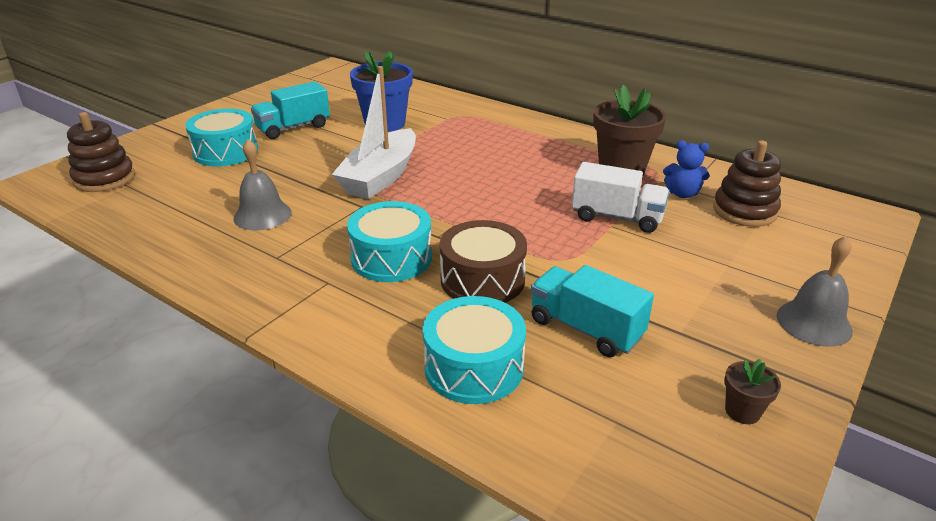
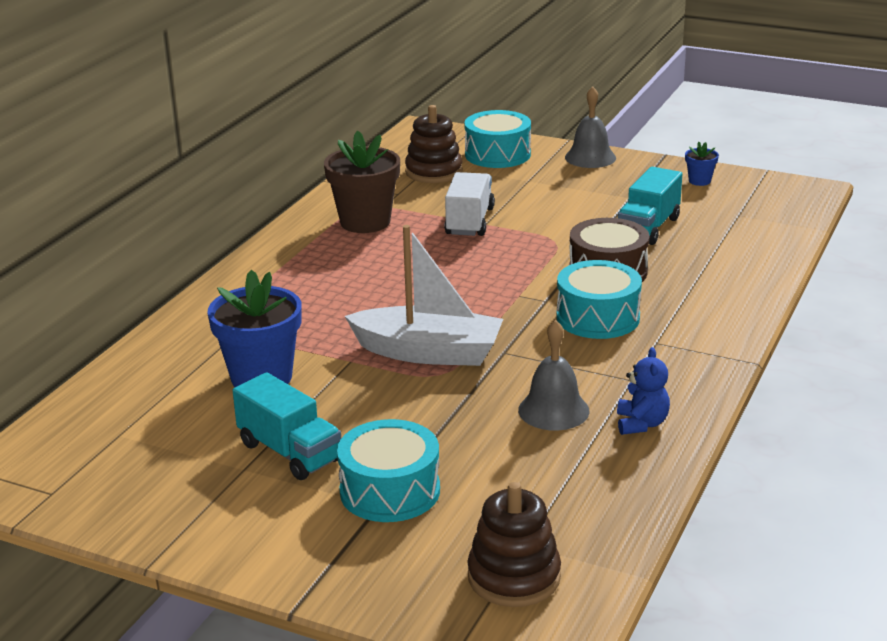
camera: 100 degrees left, 5 degrees down
turquoise drum [423,296,526,404] -> turquoise drum moved to [464,110,531,168]
blue teddy bear [663,140,709,198] -> blue teddy bear moved to [617,347,670,435]
brown flower pot [724,359,781,424] -> blue flower pot [685,141,719,186]

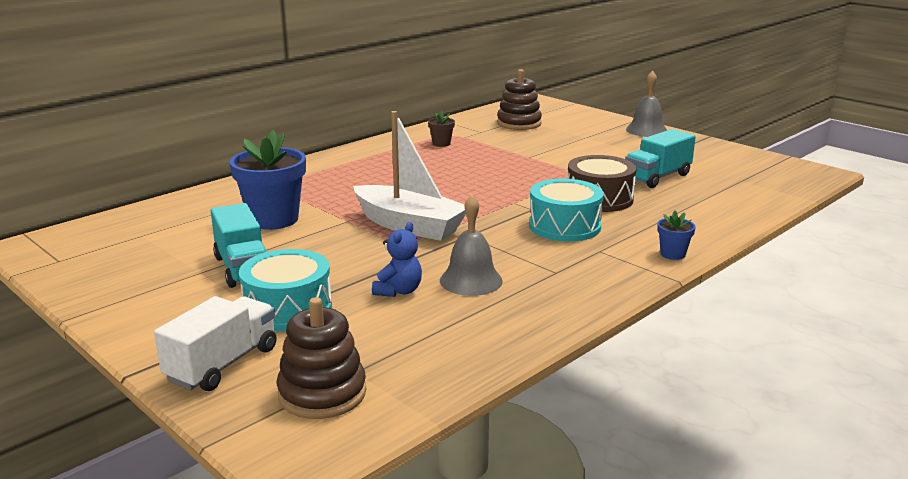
camera: 20 degrees right, 5 degrees down
brown flower pot [324,131,400,233] -> brown flower pot [428,111,455,147], size x0.46
white truck [444,172,495,236] -> white truck moved to [154,296,277,391]
turquoise drum [464,110,531,168] -> none
blue teddy bear [617,347,670,435] -> blue teddy bear moved to [372,222,422,297]
blue flower pot [685,141,719,186] -> blue flower pot moved to [657,210,696,260]

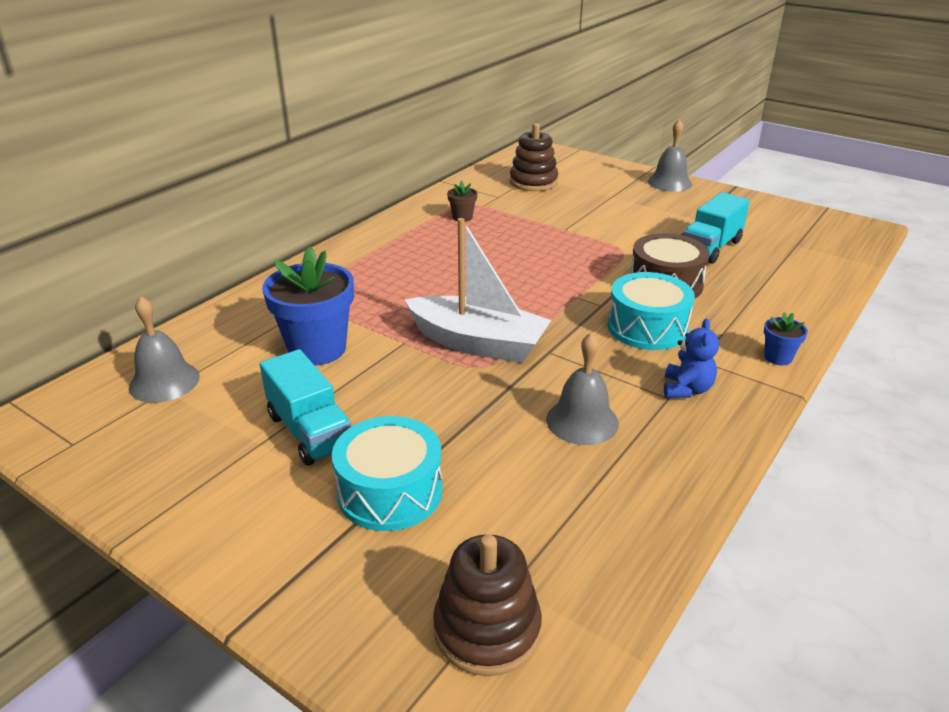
camera: 10 degrees left, 10 degrees up
white truck [154,296,277,391] -> none
blue teddy bear [372,222,422,297] -> blue teddy bear moved to [664,319,719,398]
none -> grey bell [129,296,200,403]

